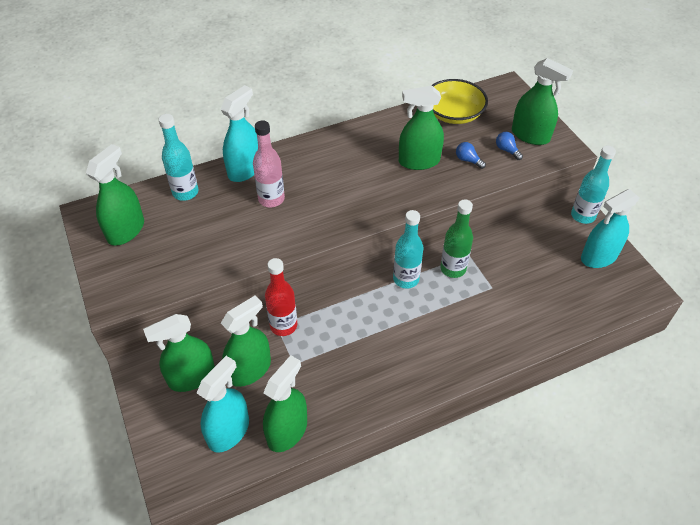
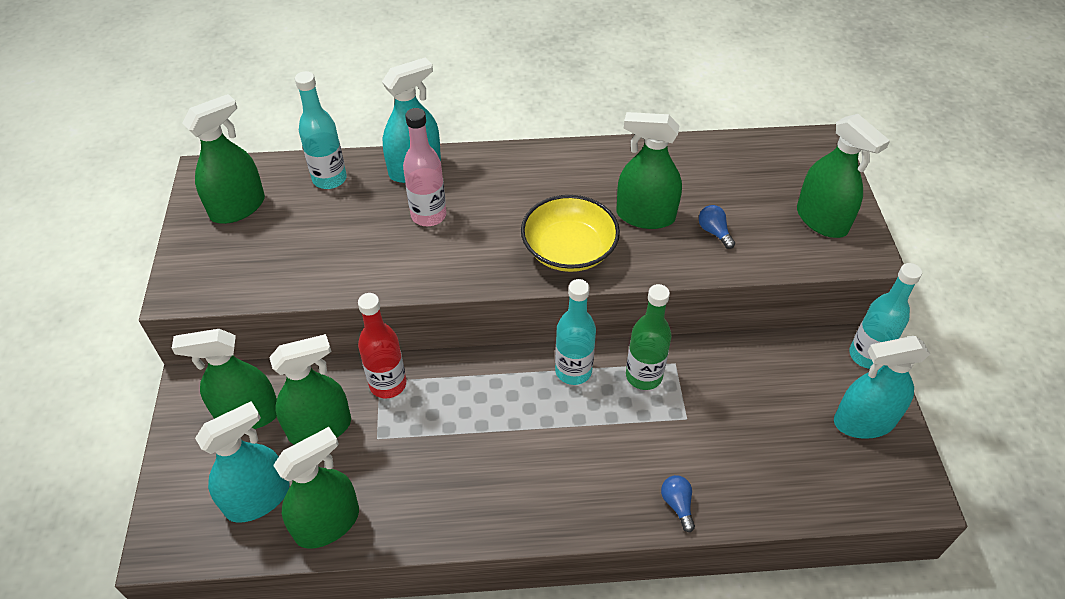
camera: 20 degrees right, 0 degrees up
yellow bowl [431,79,488,124] -> yellow bowl moved to [521,195,620,272]
blue light bulb [496,132,523,160] -> blue light bulb moved to [661,475,695,532]

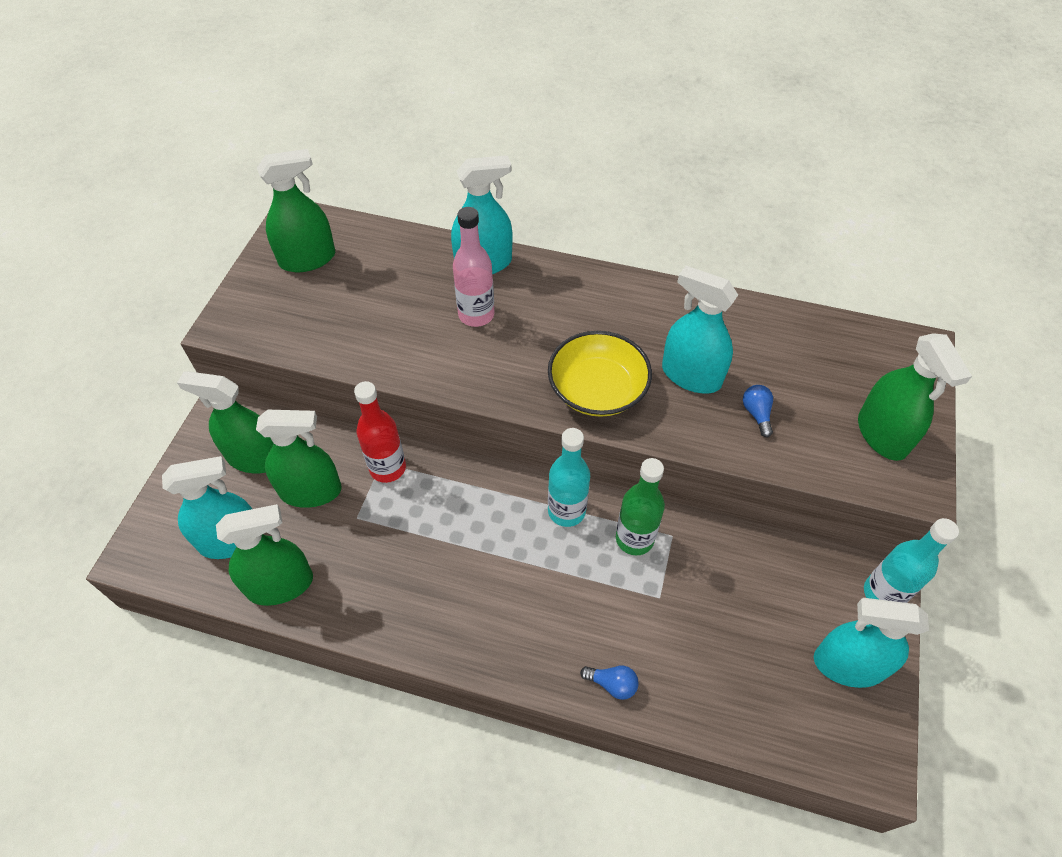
camera: 20 degrees right, 5 degrees up
turquoise bottle [295,71,347,189] -> none
green spray bottle [616,112,682,229] -> turquoise spray bottle [662,266,738,393]
blue light bulb [661,475,695,532] -> blue light bulb turned 105 degrees clockwise [580,666,639,700]

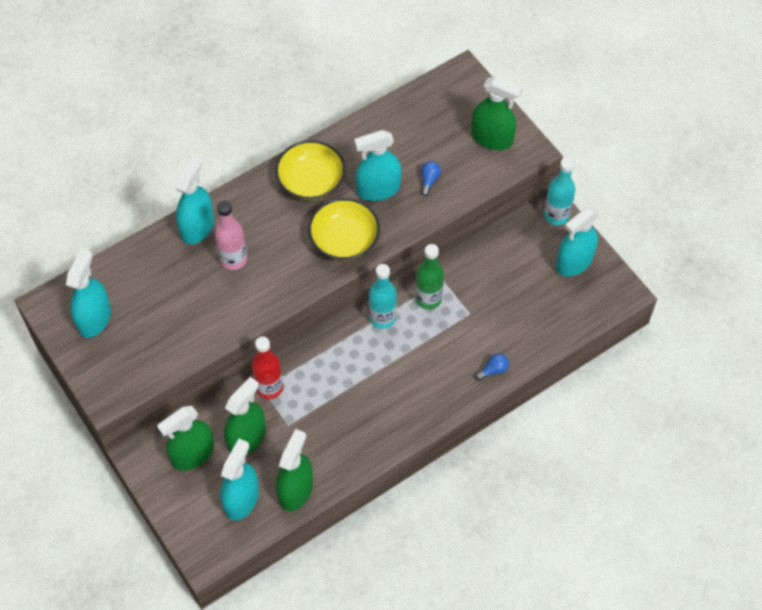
camera: 50 degrees left, 5 degrees up
green spray bottle [257,149,335,272] -> turquoise spray bottle [66,249,111,338]
blue light bulb [743,385,773,437] -> blue light bulb turned 75 degrees clockwise [421,161,441,196]
none -> yellow bowl [275,140,346,201]

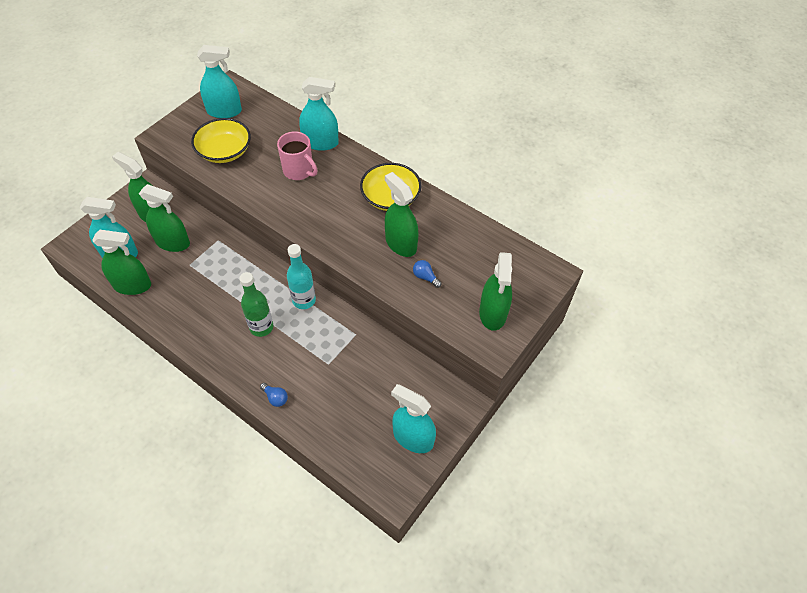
camera: 70 degrees right, 5 degrees down
pink bottle [215,200,247,270] -> pink mug [277,131,318,180]
red bottle [252,337,283,399] -> none
yellow bowl [308,198,380,260] -> yellow bowl moved to [191,118,251,163]
turquoise spray bottle [354,130,402,201] -> green spray bottle [385,172,419,257]
green bottle [415,244,444,310] -> green bottle moved to [239,272,273,337]
blue light bulb [421,161,441,196] -> blue light bulb turned 135 degrees counterclockwise [413,260,441,288]
turquoise bottle [544,158,576,225] -> none

